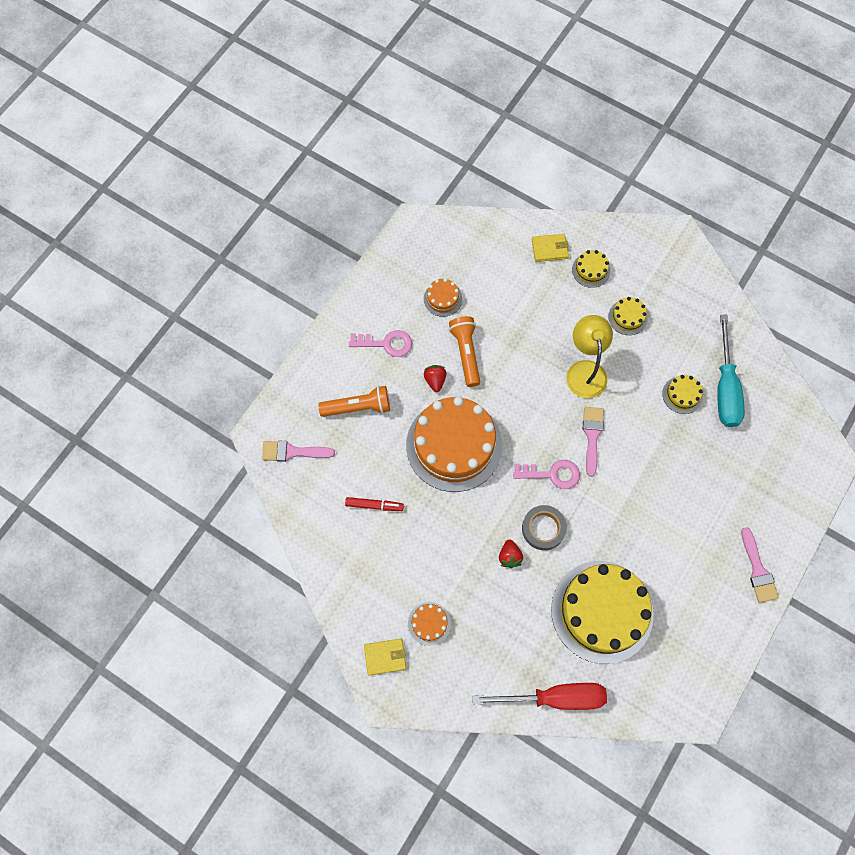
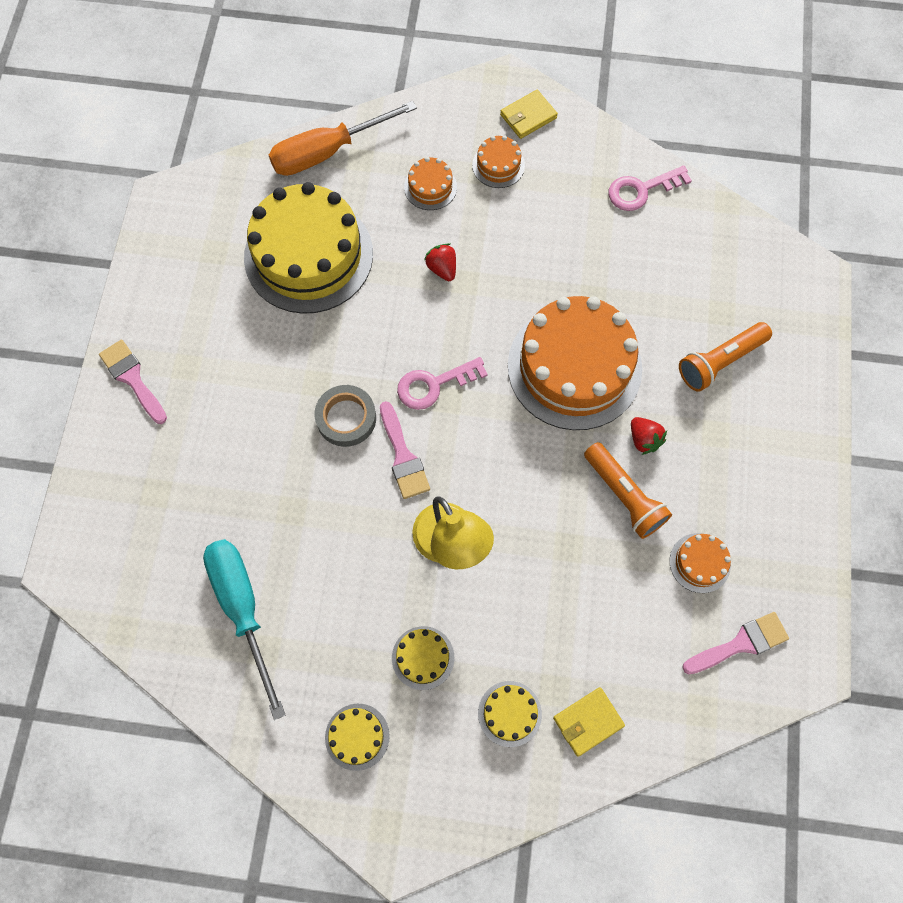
camera: 155 degrees right, 0 degrees up
pink brush [262,441,335,462] -> pink brush moved to [682,612,789,674]
red marker [345,497,404,511] -> none
pink key [349,330,412,357] -> pink key moved to [608,166,692,211]
red screwdriver [473,683,607,710] -> orange screwdriver [269,101,417,176]
grey tape [522,505,567,550] -> grey tape moved to [314,385,376,447]
yellow cake [662,375,703,414] -> yellow cake moved to [325,704,390,771]
none -> orange cake [404,157,457,210]

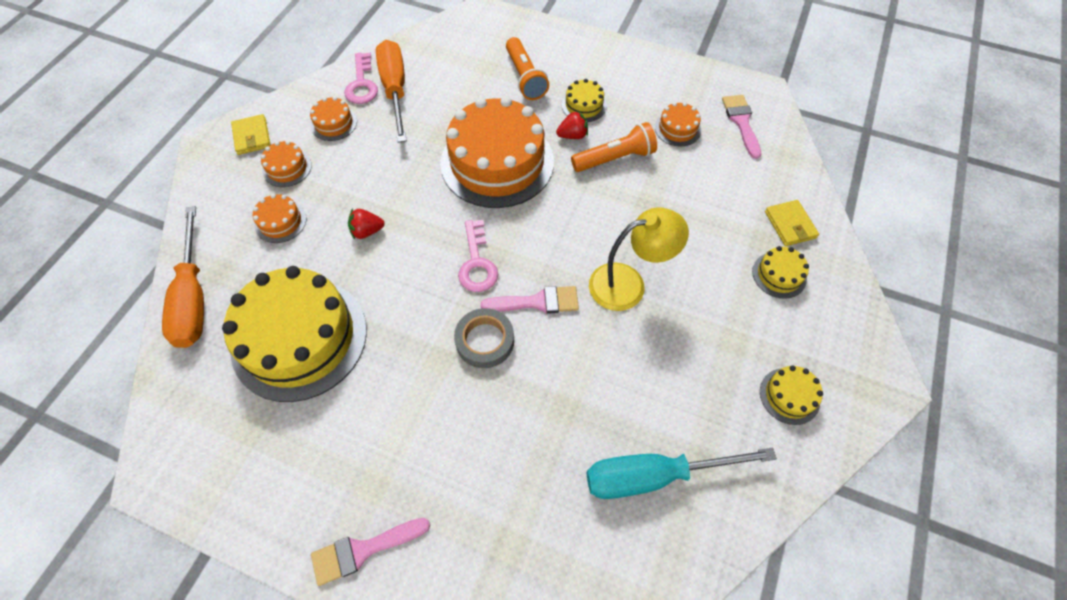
camera: 75 degrees left, 10 degrees down
yellow cake [392,626,454,690] -> yellow cake moved to [562,79,607,122]
none -> orange cake [310,97,357,141]
none -> orange screwdriver [376,40,407,143]

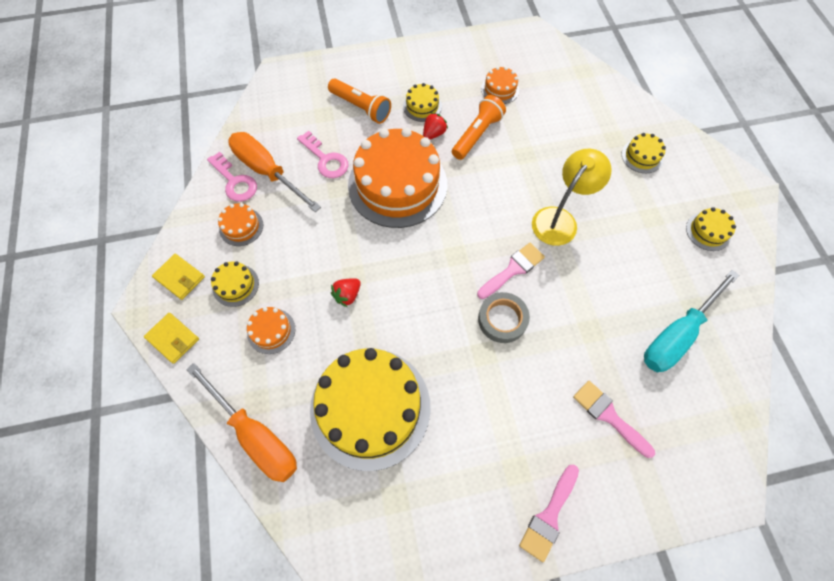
camera: 35 degrees left, 5 degrees up
orange cake [261,141,312,187] -> yellow cake [211,262,259,307]
pink key [458,220,498,292] -> pink key moved to [297,131,348,178]
pink brush [722,95,761,159] -> pink brush moved to [573,381,655,458]
yellow wallet [765,200,819,246] -> yellow wallet moved to [144,313,199,364]

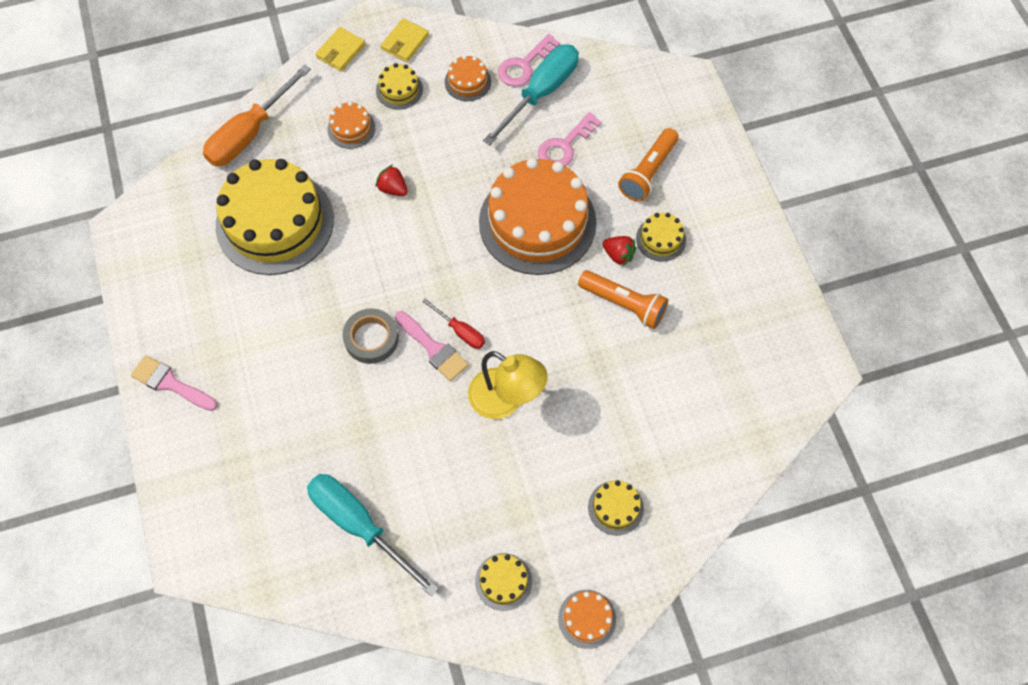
camera: 85 degrees right, 0 degrees up
orange screwdriver [228,132,321,212] -> turquoise screwdriver [483,44,579,145]
orange cake [481,66,519,104] -> orange cake moved to [558,590,616,649]
pink brush [573,381,655,458] -> none
none -> red screwdriver [422,299,485,349]

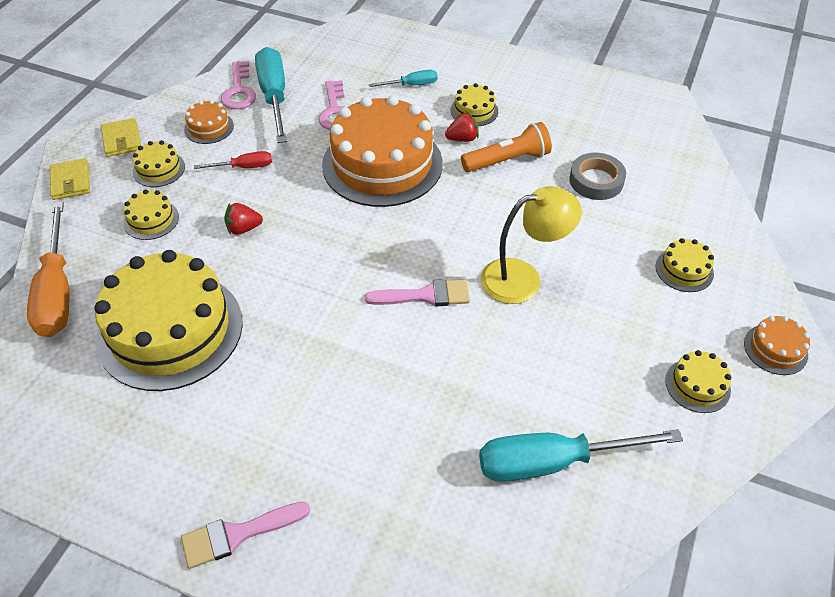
camera: 50 degrees left, 15 degrees down
orange cake [327,101,375,149] -> yellow cake [123,190,179,240]
grey tape [343,308,399,364] -> grey tape moved to [569,153,626,200]
red screwdriver [422,299,485,349] -> red screwdriver moved to [194,151,272,169]
orange flashlight [618,128,679,202] -> turquoise screwdriver [369,70,438,87]

